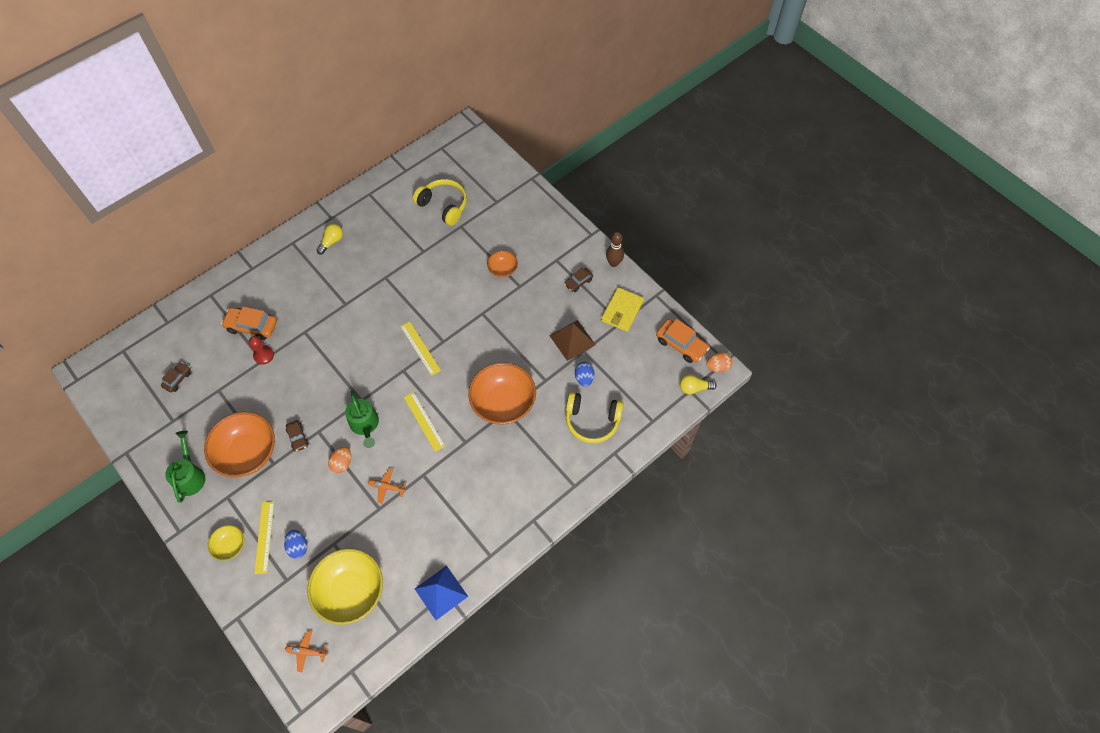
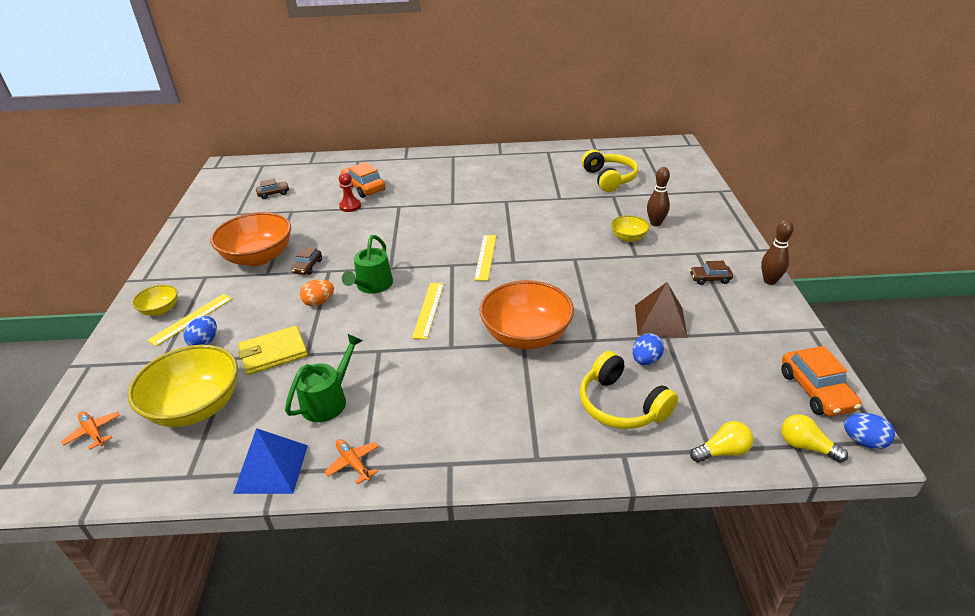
camera: 40 degrees right, 25 degrees down
green watering can [165,431,205,503] -> green watering can moved to [285,334,363,422]
yellow light bulb [317,224,343,255] -> yellow light bulb moved to [690,421,753,463]
orange plane [368,469,406,504] -> orange plane moved to [324,439,379,484]
orange bowl [487,251,518,278] -> yellow bowl [611,215,650,242]
yellow wallet [601,287,644,332] -> yellow wallet moved to [238,326,308,375]
orange egg [707,352,732,372] -> blue egg [844,413,895,449]
none -> brown bowling pin [647,167,670,226]

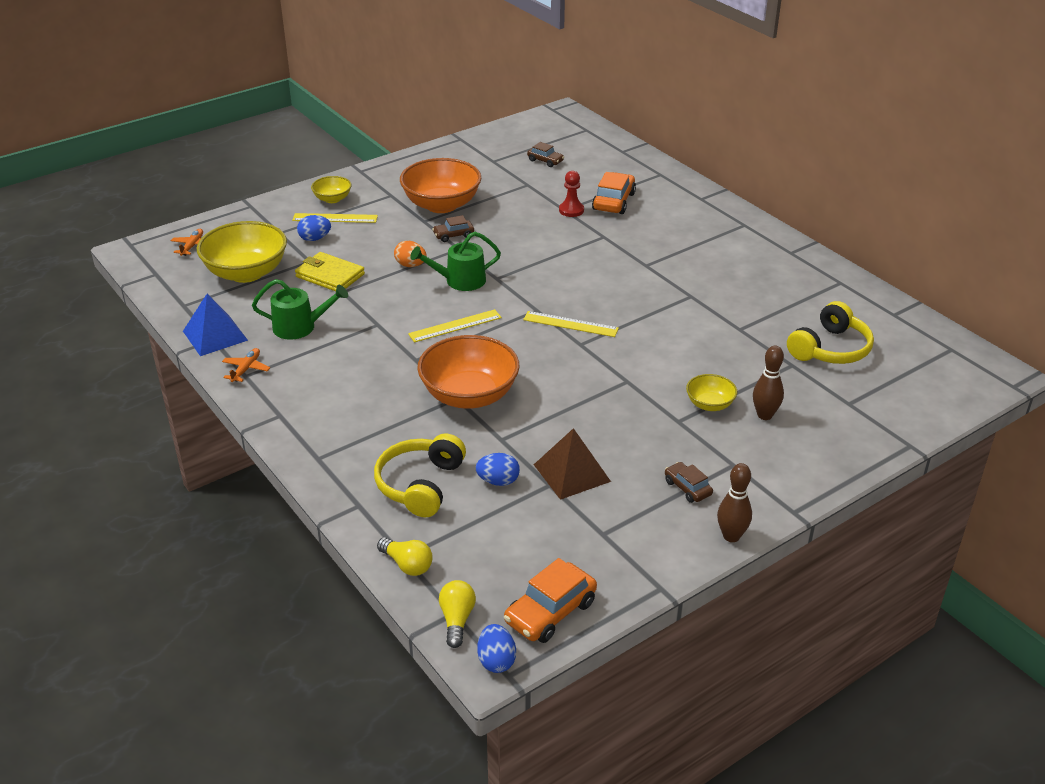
camera: 55 degrees right, 0 degrees up
yellow ruler [474,235,496,281] -> yellow ruler turned 45 degrees clockwise [523,311,619,337]

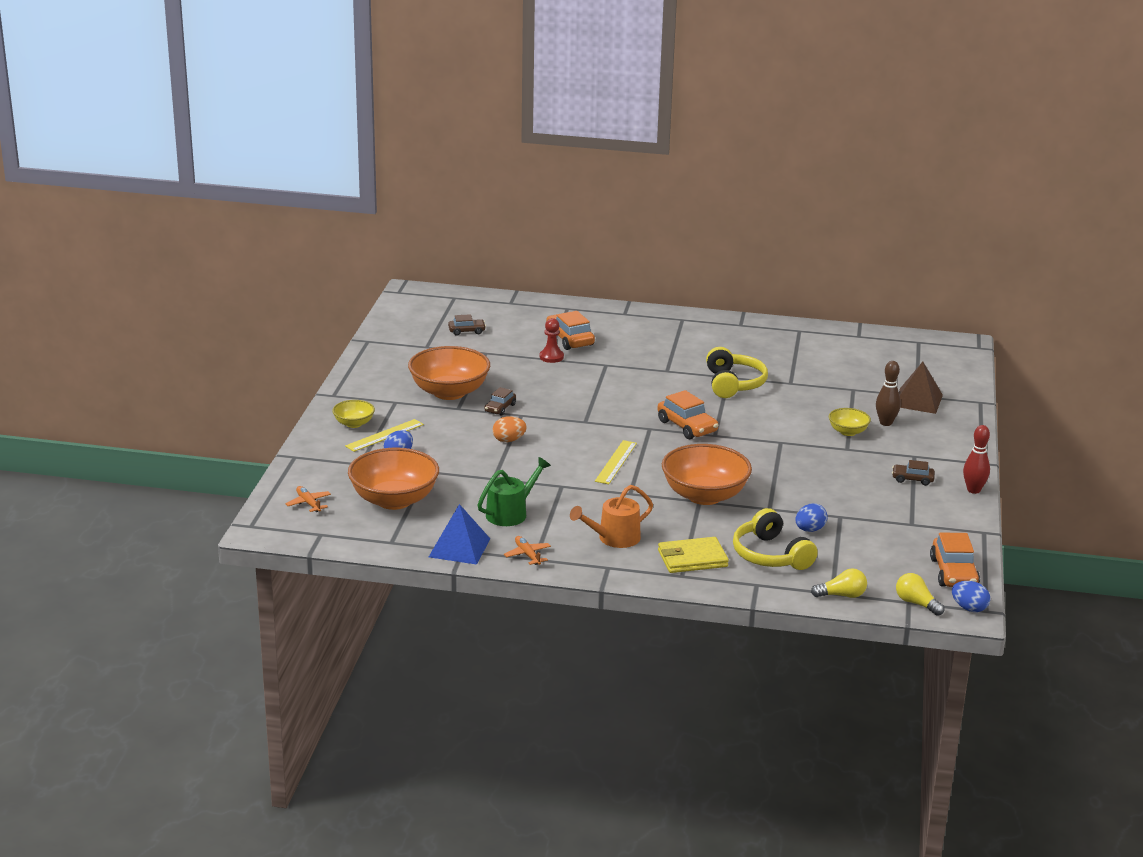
camera: 45 degrees left, 10 degrees down
yellow bowl [197,221,287,283] -> orange bowl [348,448,439,510]
yellow wallet [295,252,365,291] -> yellow wallet moved to [658,537,729,573]
green watering can [410,232,501,291] -> none
yellow ruler [523,311,619,337] -> orange car [657,390,718,439]
brown pyramid [534,428,611,500] -> brown pyramid moved to [899,362,943,414]
brown bowling pin [717,463,752,542] -> red bowling pin [963,425,990,494]
yellow headphones [787,301,874,364] -> yellow headphones moved to [706,347,768,398]
none -> orange watering can [570,485,653,548]

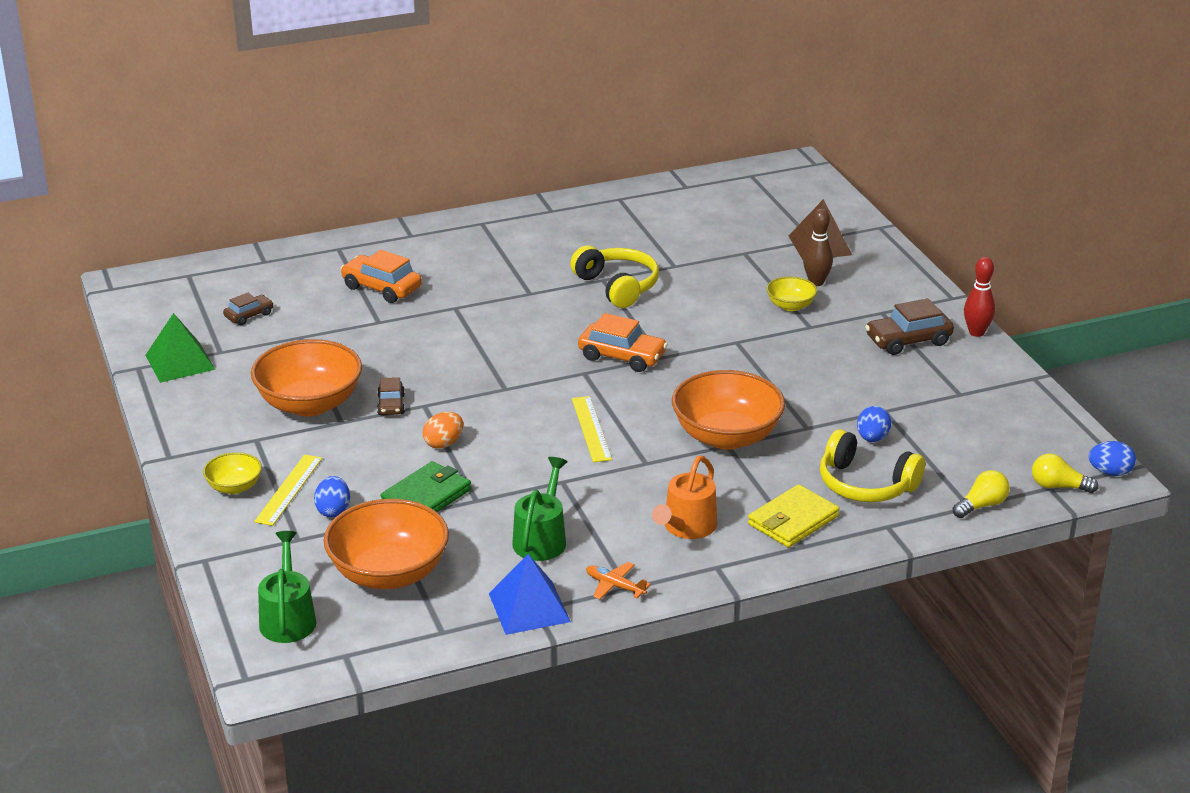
camera: 30 degrees left, 5 degrees up
orange plane [285,486,331,512] -> green watering can [258,531,316,643]
red pawn [540,318,564,363] -> none
brown car [892,460,935,486] -> brown car [865,298,954,355], size x1.69
orange car [930,532,980,587] -> none
none -> green pyramid [145,313,216,383]
none -> green wallet [380,461,471,512]

